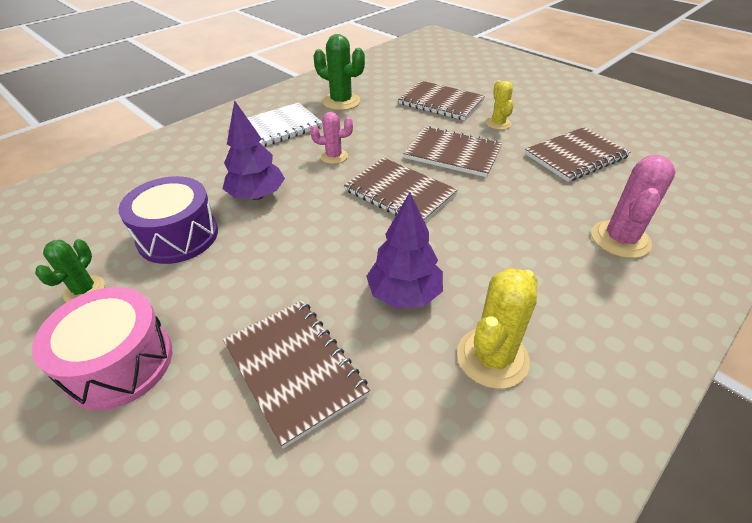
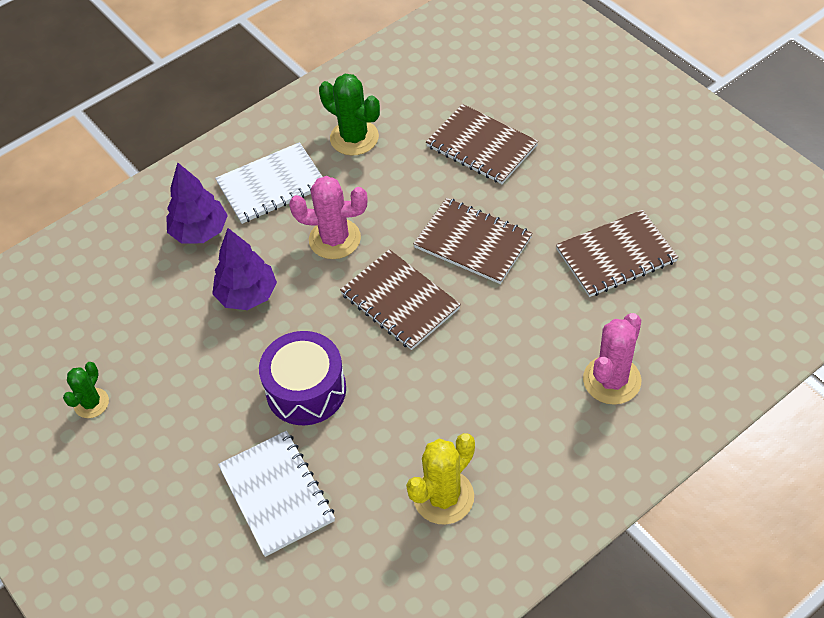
camera: 10 degrees right, 10 degrees up
pink drum [32,287,172,410] -> none
purple drum [119,176,218,264] -> purple drum moved to [259,331,346,426]
brown notebook [223,300,370,448] -> white notebook [218,431,335,557]
pink cactus [310,112,353,164] -> pink cactus [289,176,367,259], size x1.61
purple tree [366,192,443,308] -> purple tree moved to [166,163,228,244]
yellow cactus [485,80,514,130] -> none

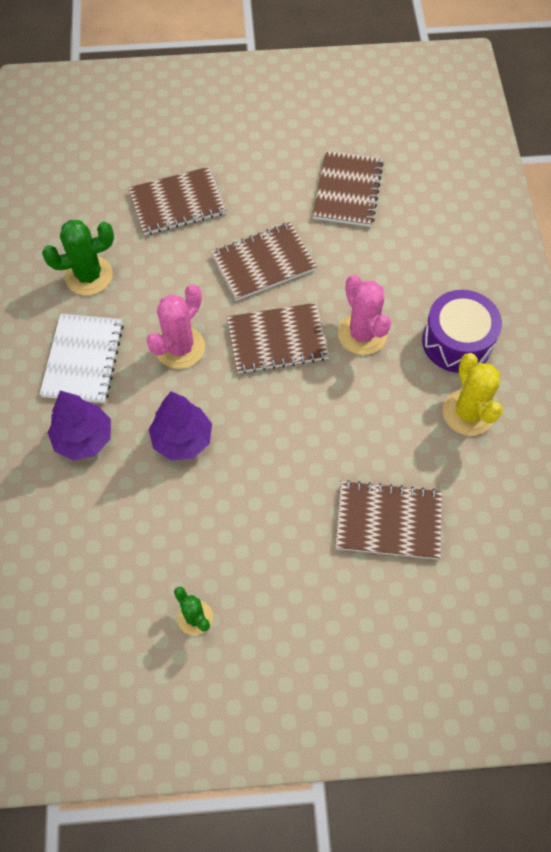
camera: 60 degrees left, 10 degrees up
white notebook [218,431,335,557] -> brown notebook [335,480,442,559]
purple drum [259,331,346,426] -> purple drum moved to [422,290,502,373]
pink cactus [583,313,641,405] -> pink cactus moved to [338,275,391,355]

